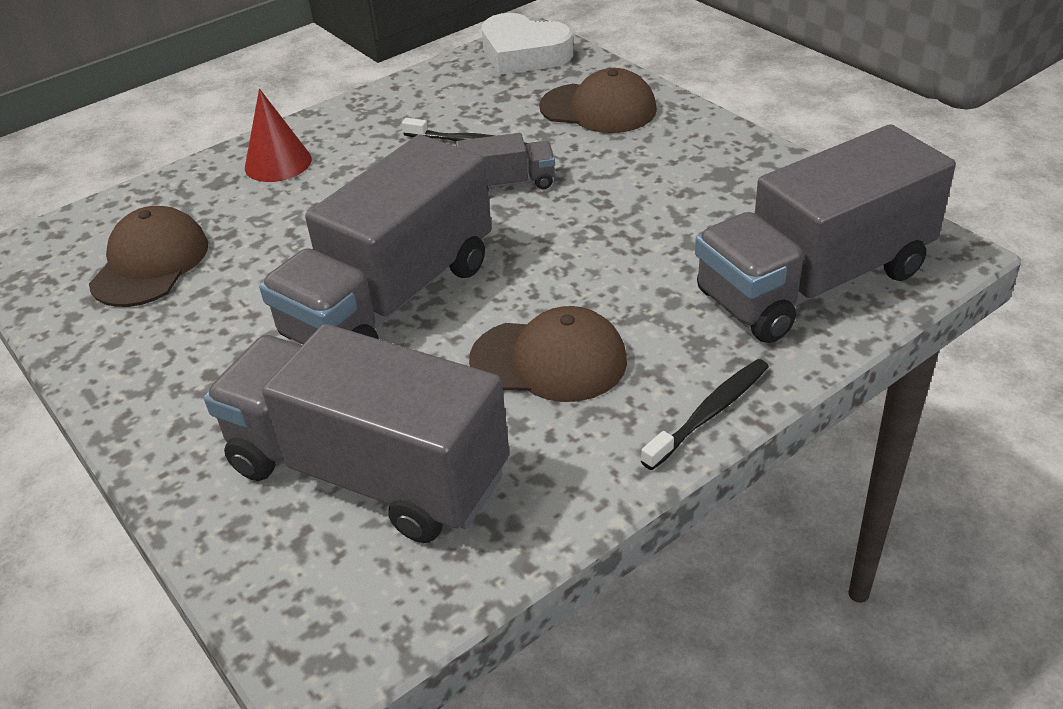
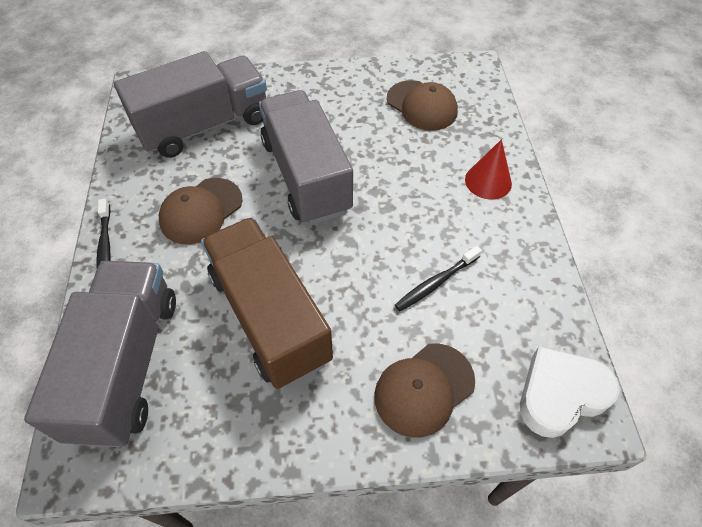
camera: 120 degrees right, 15 degrees up
grey truck [456,133,555,190] -> none
none -> brown truck [201,217,333,389]

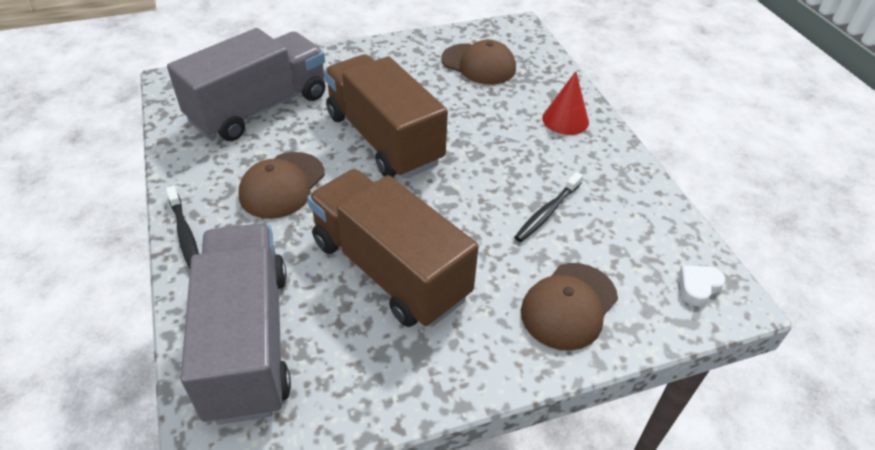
camera: 15 degrees left, 10 degrees down
grey truck [259,90,353,225] -> brown truck [324,54,448,179]
white heart [520,347,620,438] -> white heart [679,265,725,306], size x0.51

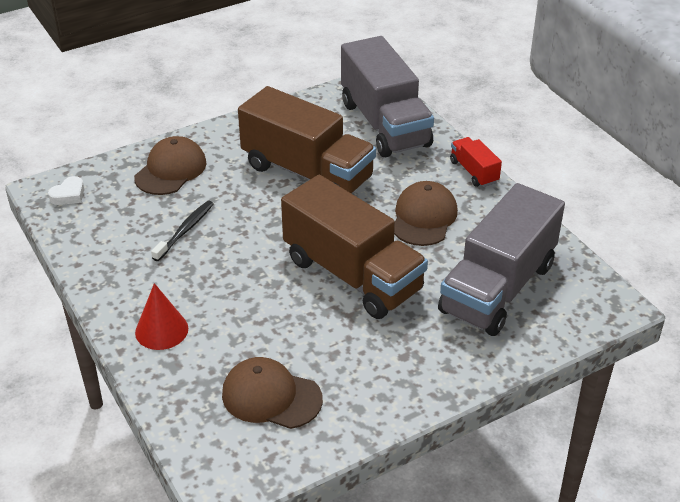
camera: 170 degrees right, 5 degrees down
black toothbrush [166,186,199,269] -> red truck [450,137,502,187]

